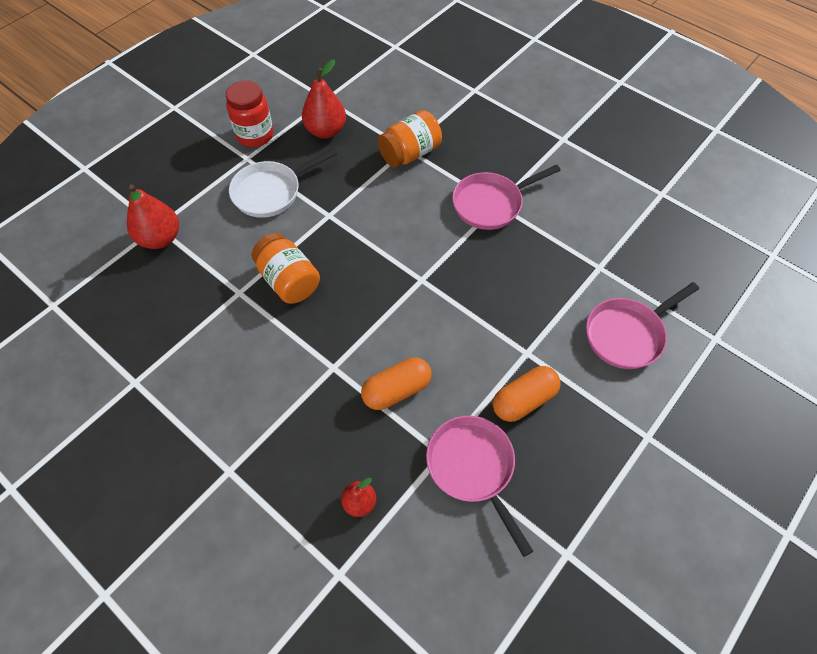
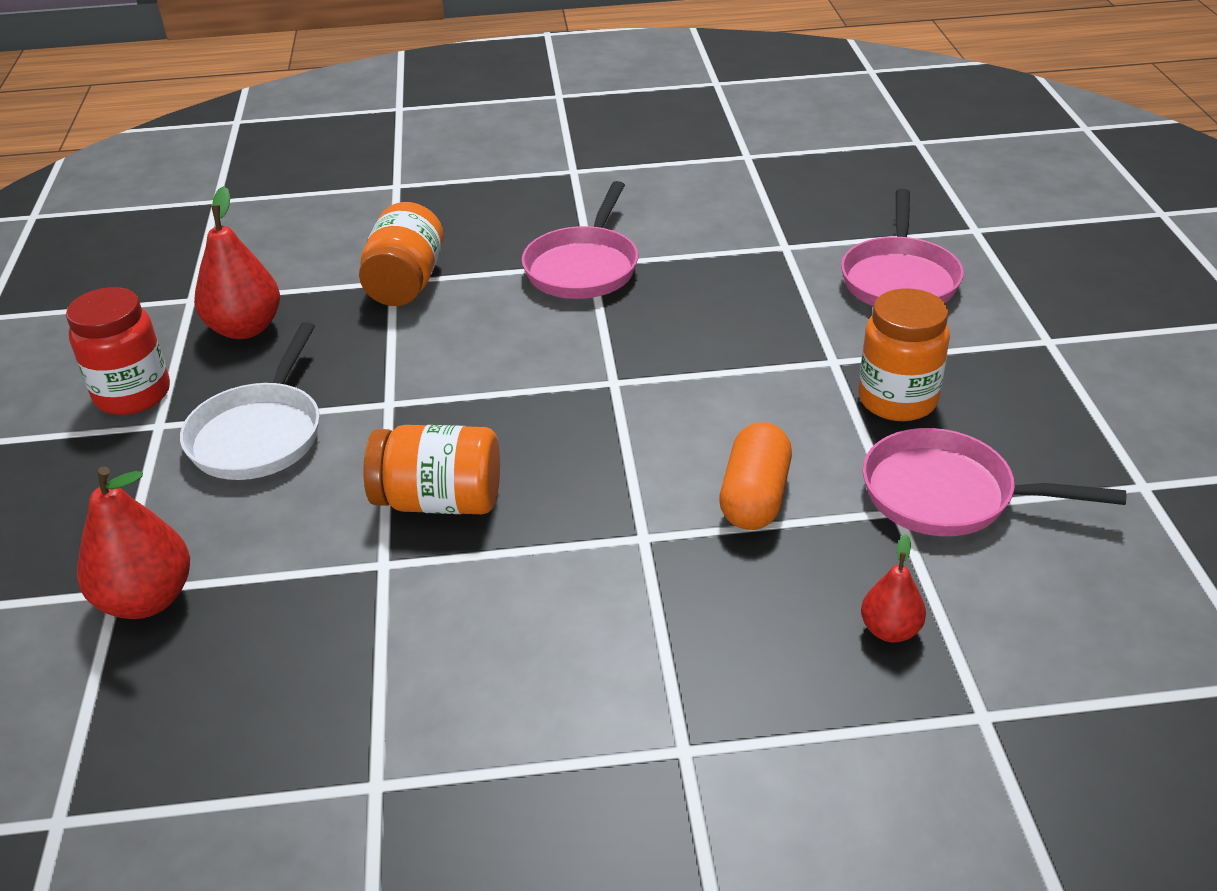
camera: 45 degrees left, 20 degrees down
orange capsule [493,366,561,422] -> orange jar [859,288,950,421]

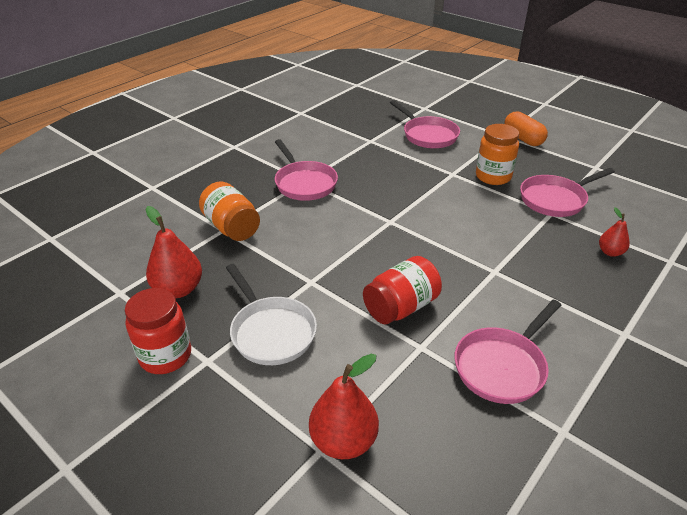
camera: 45 degrees left, 0 degrees up
orange jar [363,425,500,514] -> red jar [363,256,442,324]
orange capsule [719,422,792,530] -> orange capsule moved to [504,111,548,146]
none -> pink pan [454,300,561,404]

